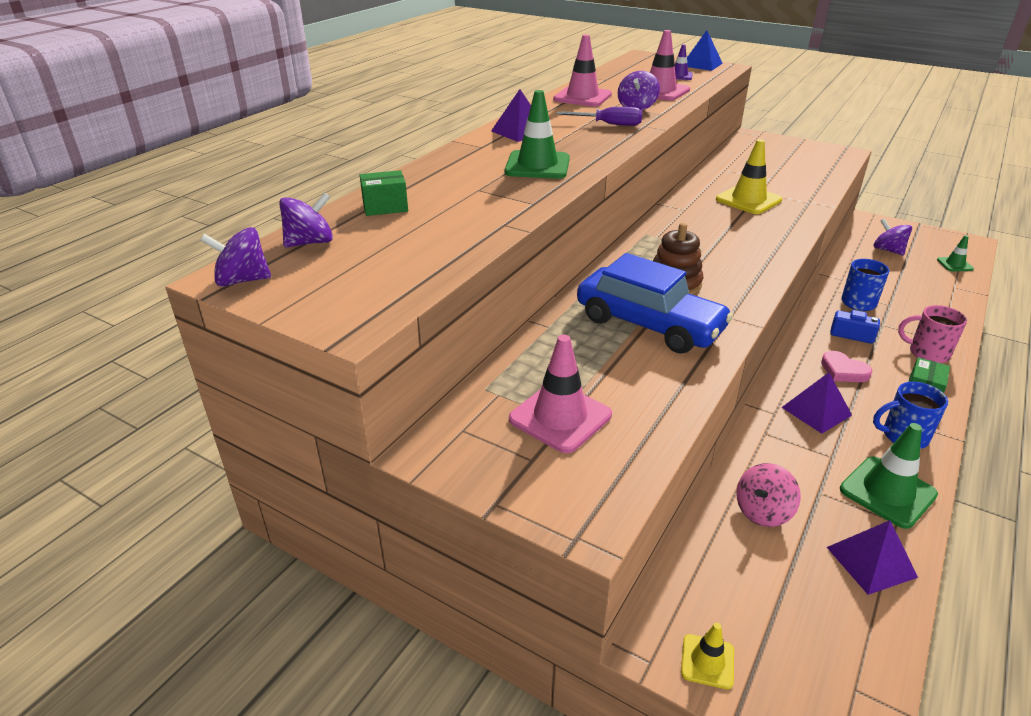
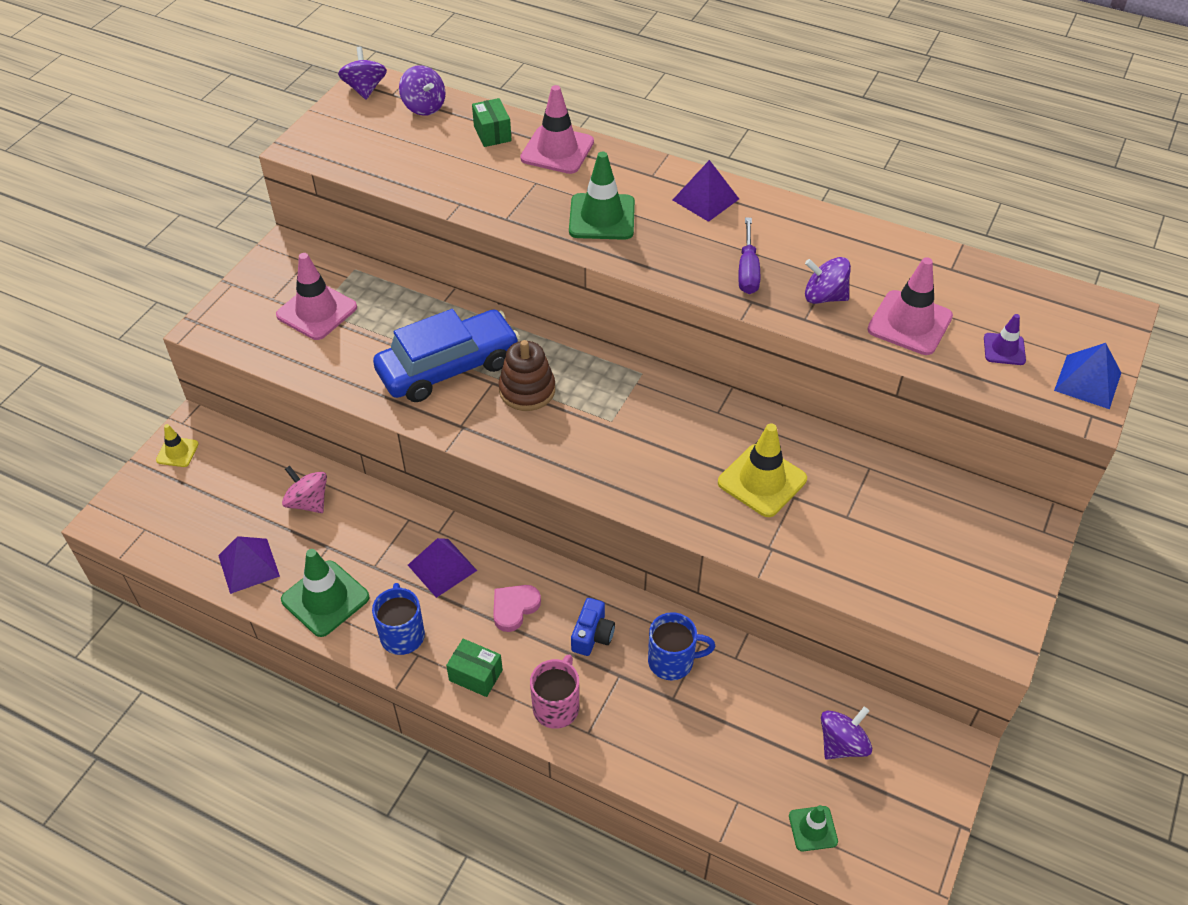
camera: 85 degrees right, 15 degrees up
pink traffic cone [553,35,612,107] -> pink traffic cone moved to [520,85,594,174]
blue car [577,253,733,354] -> blue car turned 150 degrees counterclockwise [373,309,520,402]

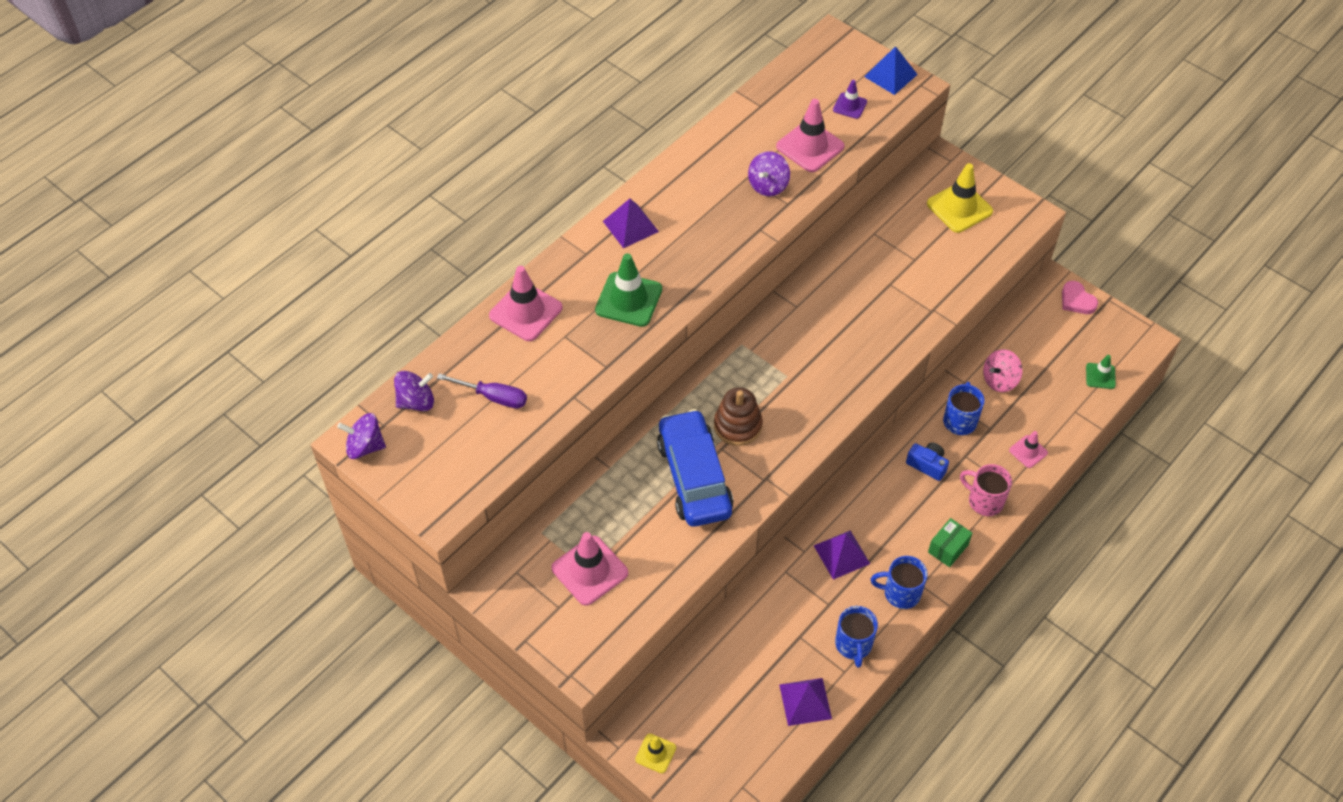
camera: 75 degrees left, 5 degrees up
green traffic cone [281,549,370,637] -> blue mug [835,606,878,668]
pink spinning top [282,466,327,513] -> pink spinning top moved to [983,349,1023,392]
green box [472,98,512,147] -> none
pink heart [493,585,541,632] -> pink heart moved to [1062,281,1098,314]
yellow traffic cone [718,423,807,517] -> yellow traffic cone moved to [927,163,993,233]
purple screwdriver [738,217,760,294] -> purple screwdriver moved to [437,373,527,409]
purple spinning top [821,707,872,759] -> none
none -> pink traffic cone [1009,431,1048,468]

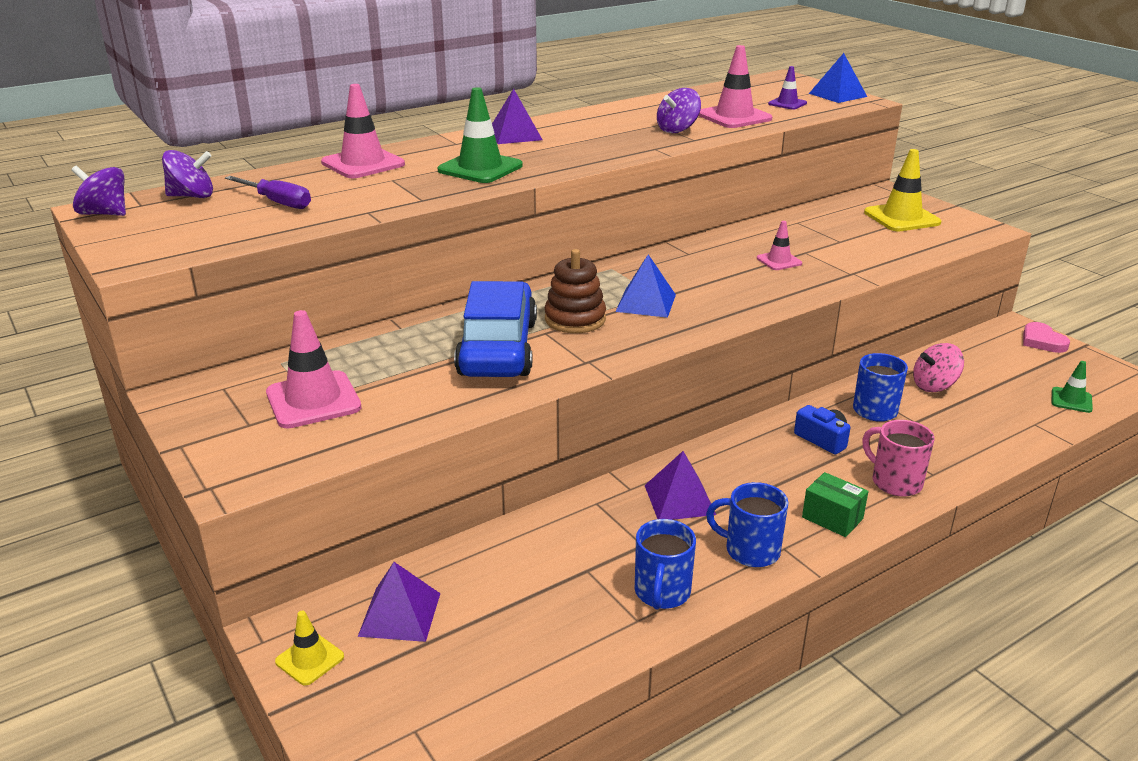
camera: 15 degrees right, 25 degrees down
purple pyramid [779,678,832,726] -> purple pyramid moved to [358,562,440,642]
green box [928,518,972,567] -> green box turned 75 degrees clockwise [802,472,869,537]
pink traffic cone [1009,431,1048,468] -> pink traffic cone moved to [757,221,802,270]
none -> blue pyramid [615,254,676,318]

